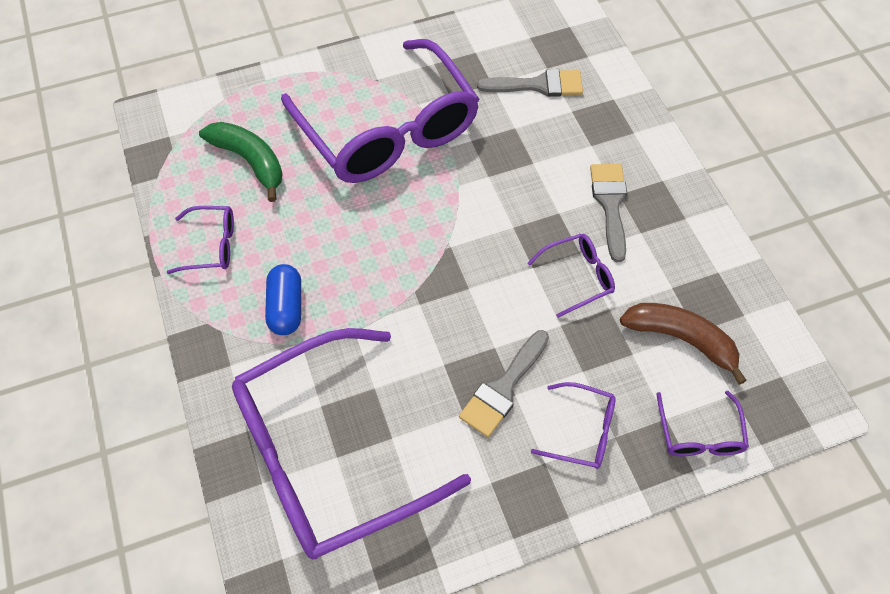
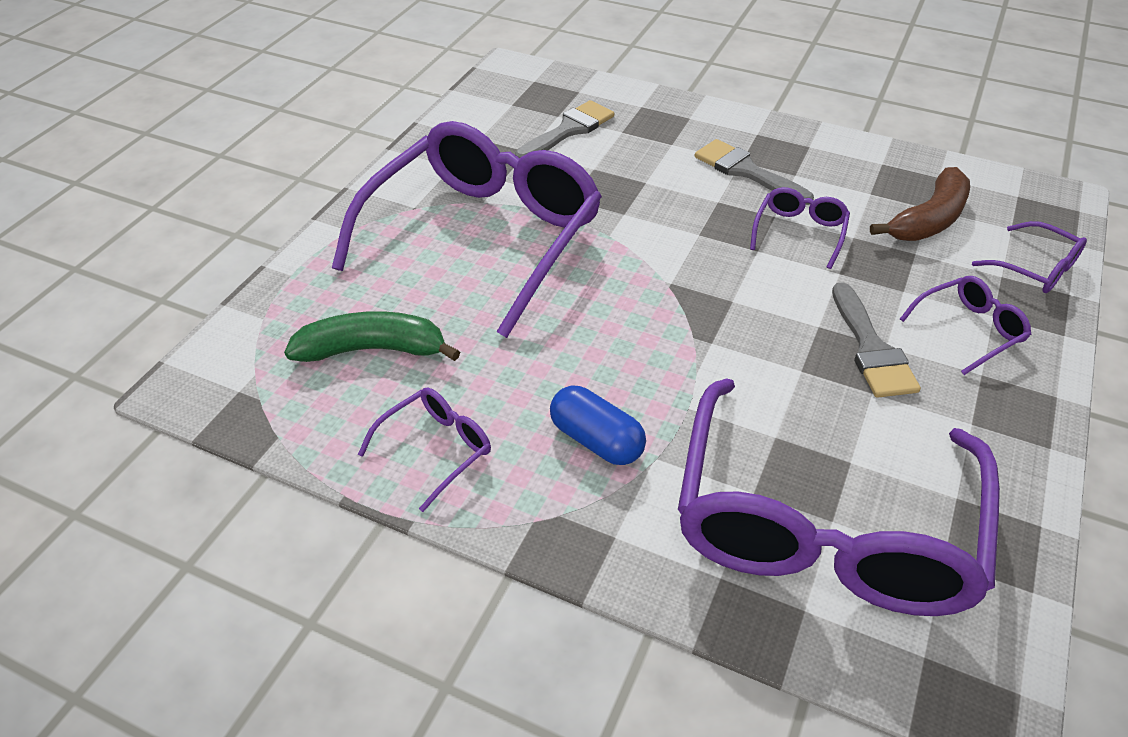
camera: 45 degrees left, 15 degrees down
purple glasses [281,39,479,183] -> purple glasses turned 75 degrees counterclockwise [332,121,602,338]
brown banana [620,303,747,385] -> brown banana turned 150 degrees clockwise [870,167,970,241]

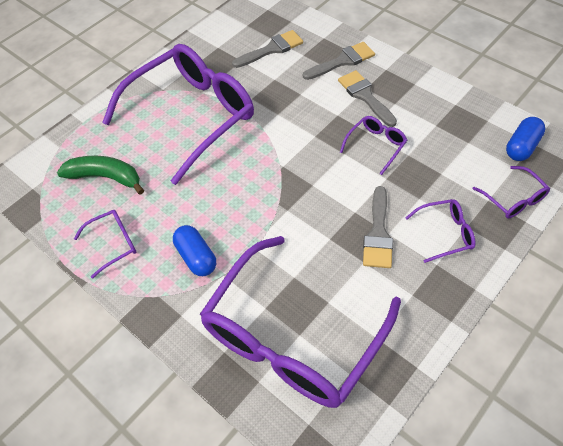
camera: 20 degrees right, 10 degrees up
brown banana [870,167,970,241] -> none
none -> grey brush [303,42,375,80]
none -> blue capsule [506,117,545,161]

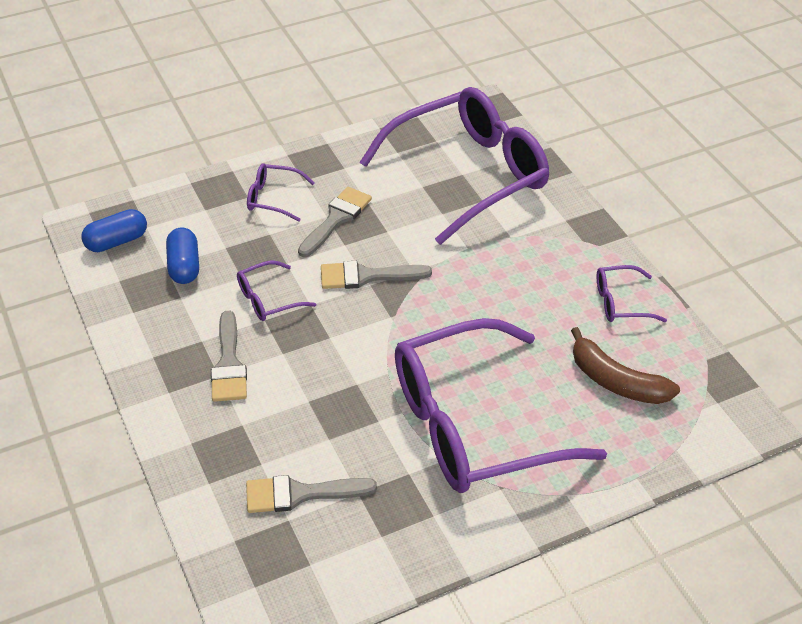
camera: 160 degrees left, 10 degrees down
green banana [57,156,144,195] -> brown banana [571,327,680,404]
blue capsule [173,225,216,276] -> blue capsule moved to [166,228,199,284]
grey brush [303,42,375,80] -> grey brush moved to [321,261,432,289]
purple glasses [472,166,550,218] -> none

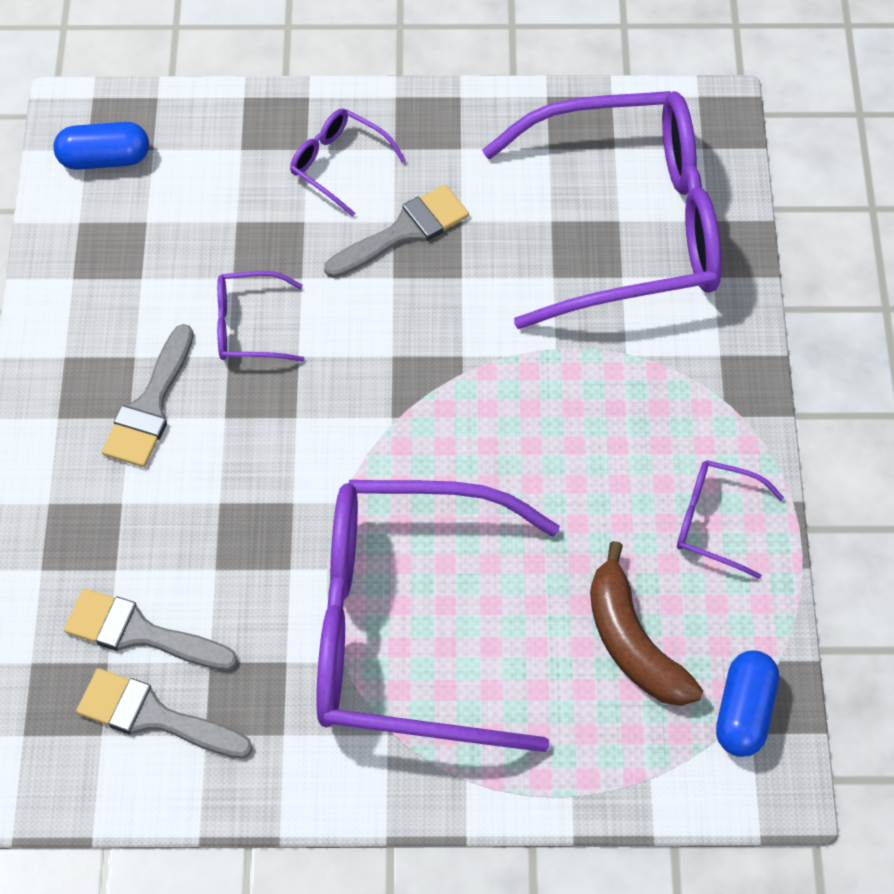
camera: 25 degrees right, 15 degrees up
blue capsule [166,228,199,284] -> blue capsule moved to [716,651,779,757]
grey brush [321,261,432,289] -> grey brush moved to [76,668,253,759]

